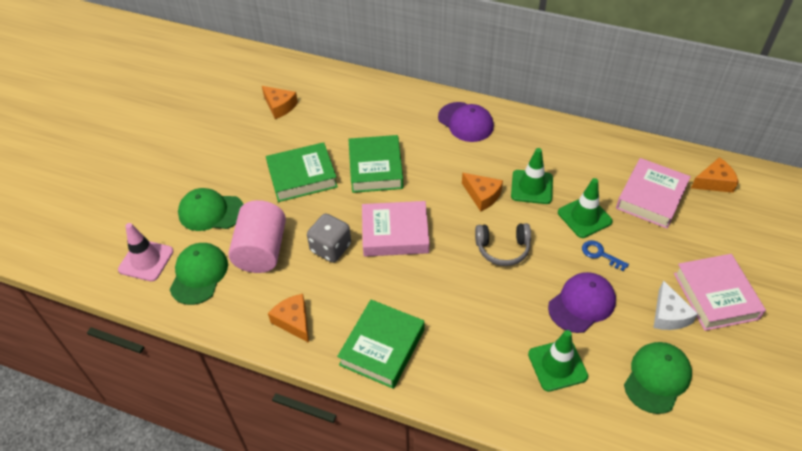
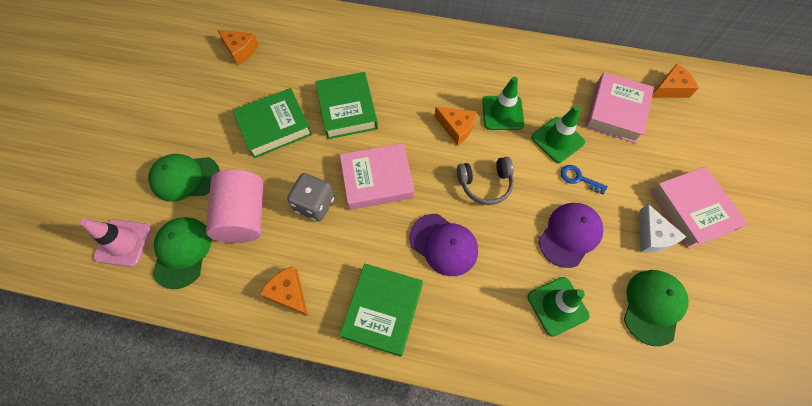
camera: 10 degrees left, 15 degrees up
purple cap [438,102,494,142] -> purple cap moved to [409,214,478,276]

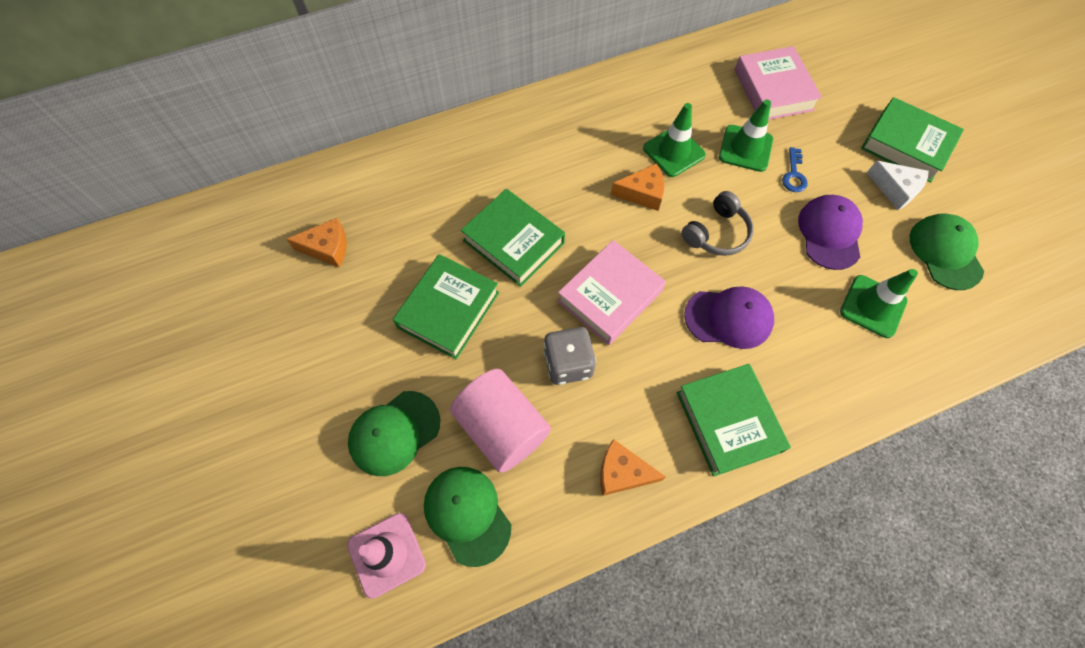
camera: 35 degrees left, 0 degrees up
blue key [561,165,608,194] -> blue key turned 75 degrees counterclockwise [782,147,808,192]
pink book [650,166,748,249] -> green book [861,97,964,183]
orange cheese [652,64,699,98] -> none

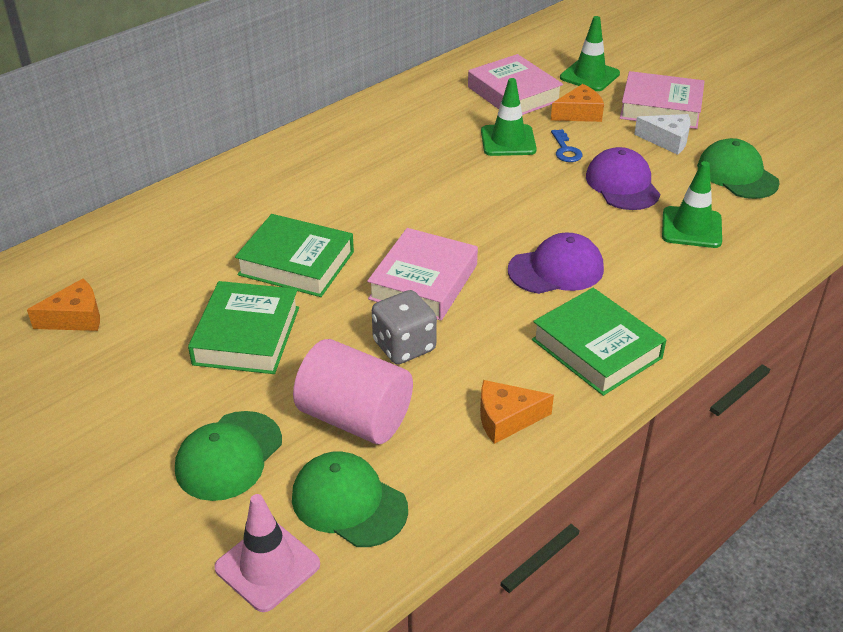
camera: 20 degrees left, 25 degrees down
orange cheese [611,163,664,211] -> orange cheese moved to [551,84,604,122]
green traffic cone [643,103,706,177] -> green traffic cone moved to [560,16,620,91]
grey headphones [681,191,753,256] -> none
green book [861,97,964,183] -> pink book [620,71,705,129]

